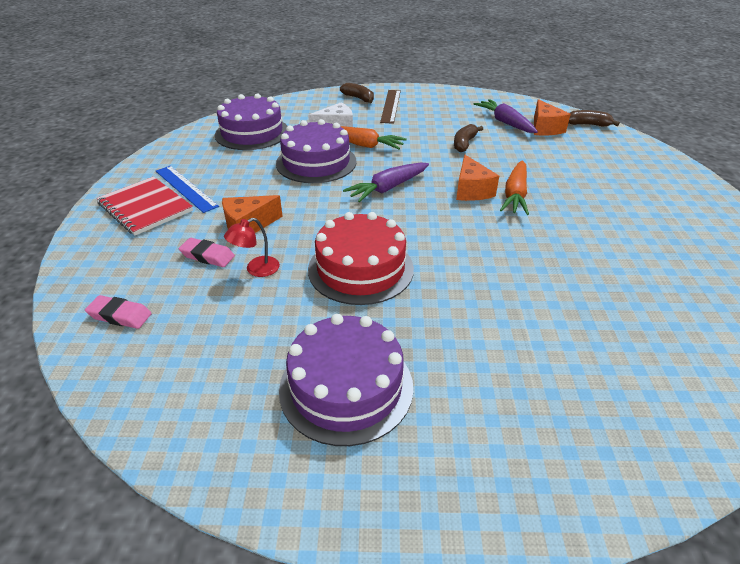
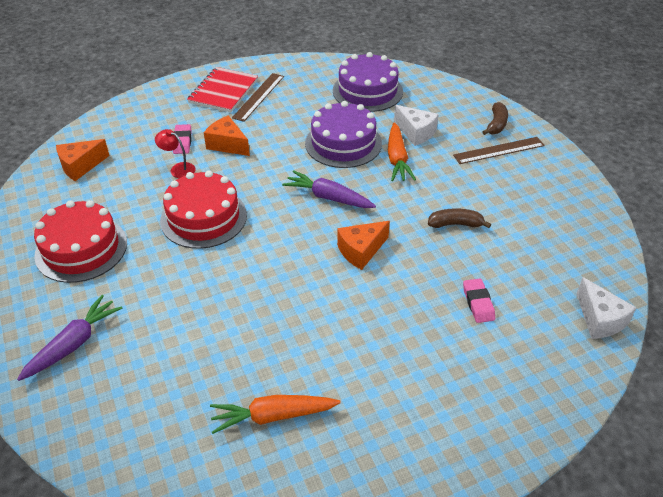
camera: 65 degrees right, 5 degrees up
pink eraser [85,295,152,329] -> pink eraser moved to [463,279,495,323]
blue ruler [156,166,219,213] -> brown ruler [232,73,284,122]
purple cake [279,314,413,446] -> red cake [34,200,127,283]
purple carrot [474,99,538,133] -> purple carrot moved to [17,295,122,381]
orange carrot [500,160,529,215] -> orange carrot moved to [210,395,341,434]
orange cheese [534,99,571,135] -> orange cheese moved to [56,139,110,181]
brown banana [568,110,620,127] -> white cheese [576,277,636,339]

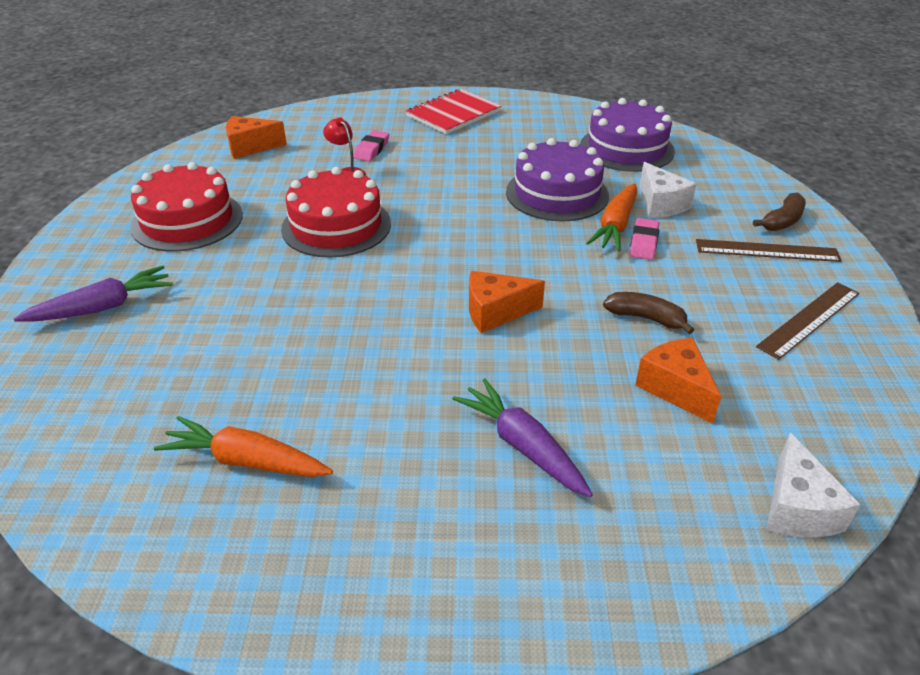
camera: 25 degrees right, 5 degrees down
orange cheese [204,116,250,156] -> orange cheese moved to [635,338,721,424]
brown ruler [232,73,284,122] -> brown ruler moved to [756,282,859,360]
purple carrot [282,170,376,208] -> purple carrot moved to [453,378,593,497]
pink eraser [463,279,495,323] -> pink eraser moved to [630,218,659,260]

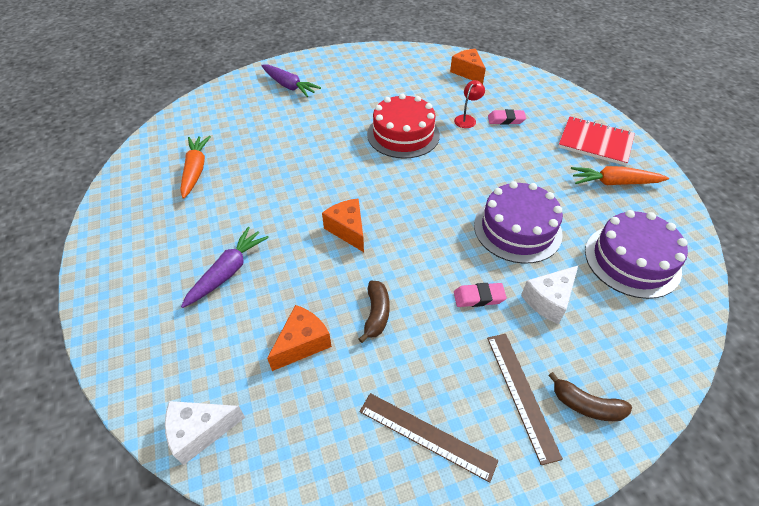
camera: 70 degrees right, 10 degrees up
red cake [130,162,243,252] -> none
orange carrot [586,183,637,252] -> orange carrot moved to [571,166,669,185]

